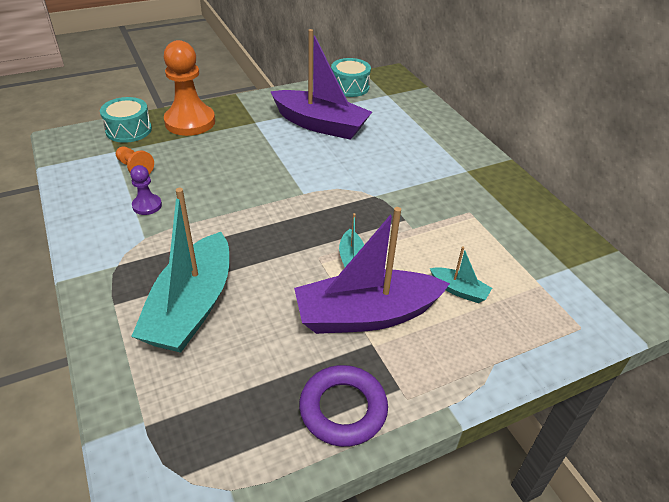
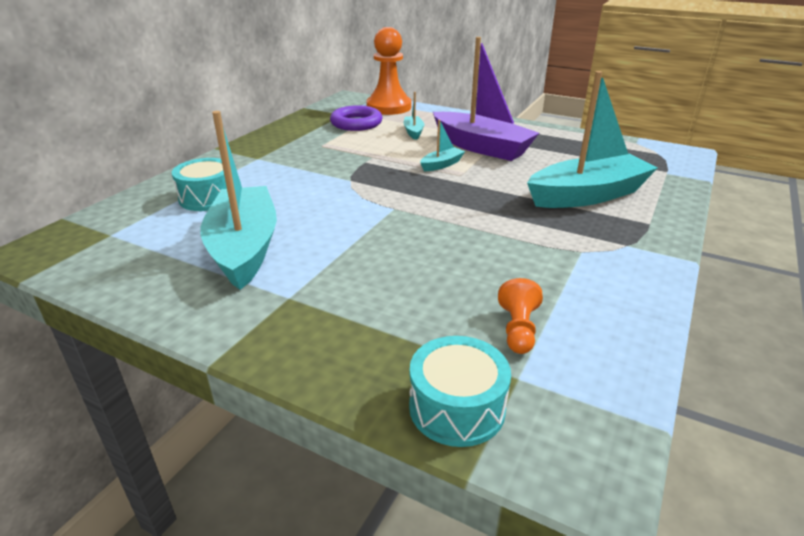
camera: 125 degrees left, 10 degrees down
purple pawn [130,165,162,215] -> none
orange pawn [164,40,215,136] -> orange pawn moved to [366,27,411,115]
purple boat [270,29,372,140] -> turquoise boat [201,111,277,290]
purple ring [299,365,388,447] -> purple ring moved to [330,105,382,131]
turquoise drum [331,58,371,97] -> turquoise drum moved to [172,158,227,211]

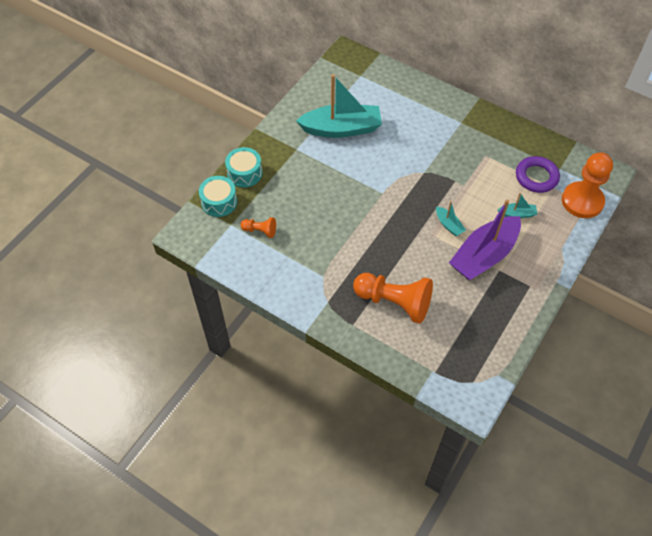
camera: 95 degrees right, 25 degrees up
turquoise drum [172,158,227,211] -> turquoise drum moved to [225,147,262,188]
turquoise boat [527,71,657,208] -> orange pawn [353,273,433,324]

